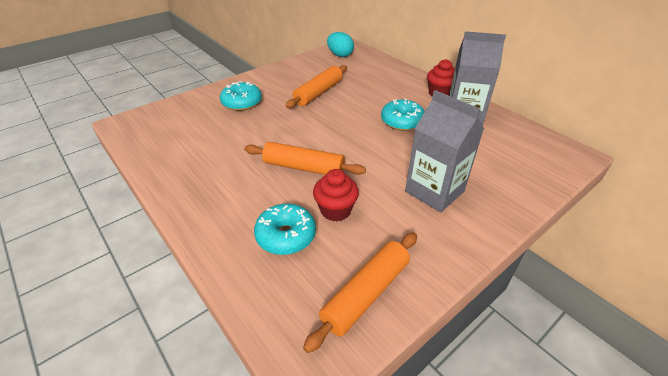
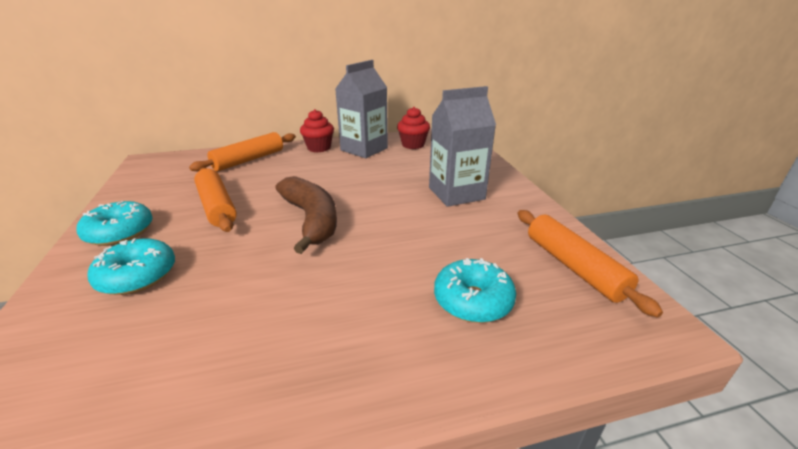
camera: 65 degrees left, 10 degrees down
orange rolling pin [244,142,366,175] -> orange rolling pin moved to [189,132,296,171]
red cupcake [313,169,359,221] -> red cupcake moved to [397,107,430,149]
turquoise egg [327,32,354,57] -> none
turquoise donut [381,99,425,131] -> turquoise donut moved to [77,201,153,246]
none -> brown banana [275,176,337,254]

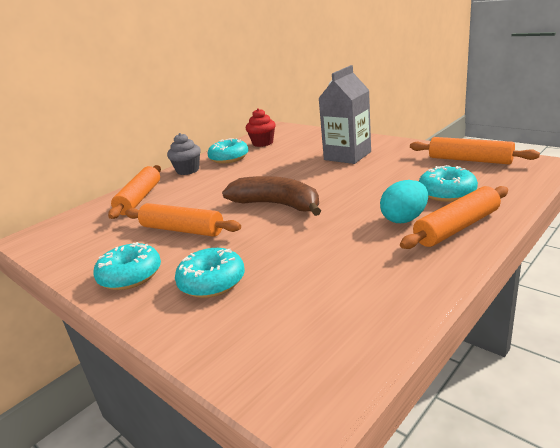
camera: 30 degrees left, 5 degrees down
red cupcake [300,109,334,153] -> grey cupcake [167,133,201,175]
grey carton [335,60,388,158] -> turquoise donut [207,138,249,164]
none -> turquoise egg [380,180,428,223]
none -> orange rolling pin [400,186,508,249]

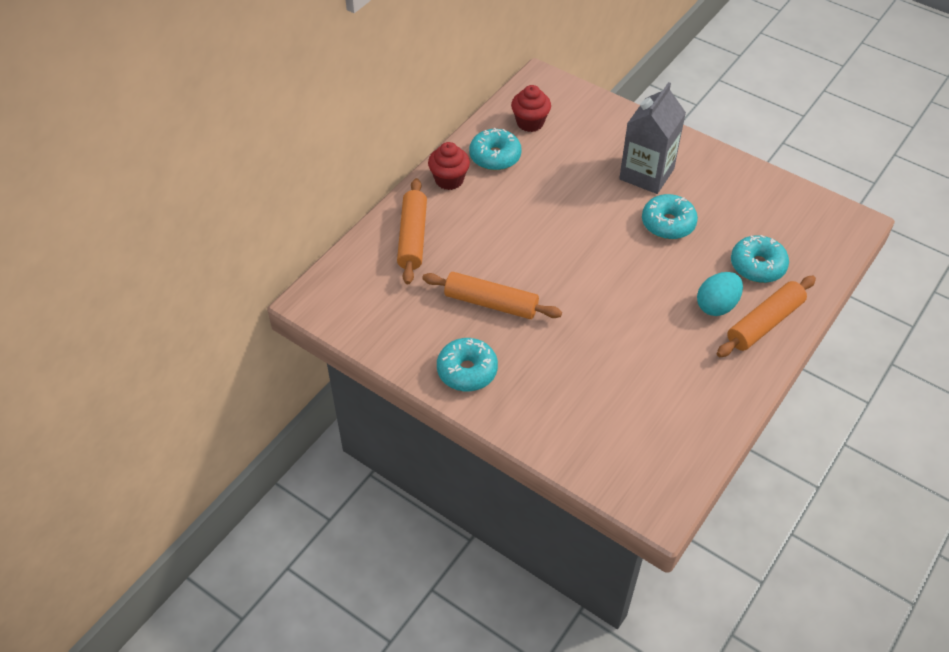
camera: 10 degrees left, 25 degrees up
grey cupcake [167,133,201,175] -> red cupcake [428,142,470,190]
turquoise donut [175,248,245,298] -> turquoise donut moved to [642,194,698,239]
brown banana [222,176,321,216] -> none
orange rolling pin [410,137,540,165] -> none

